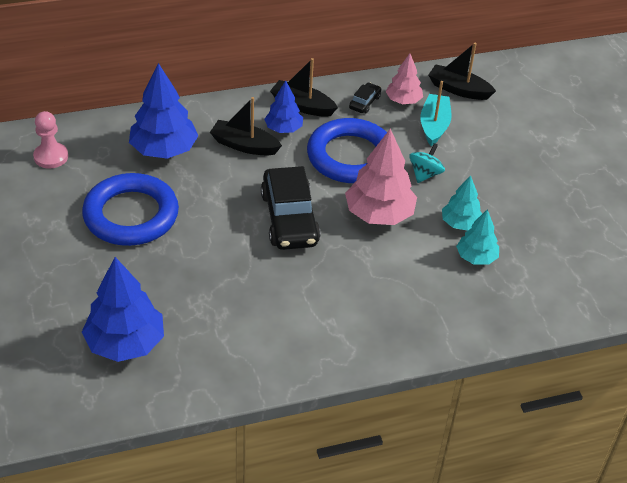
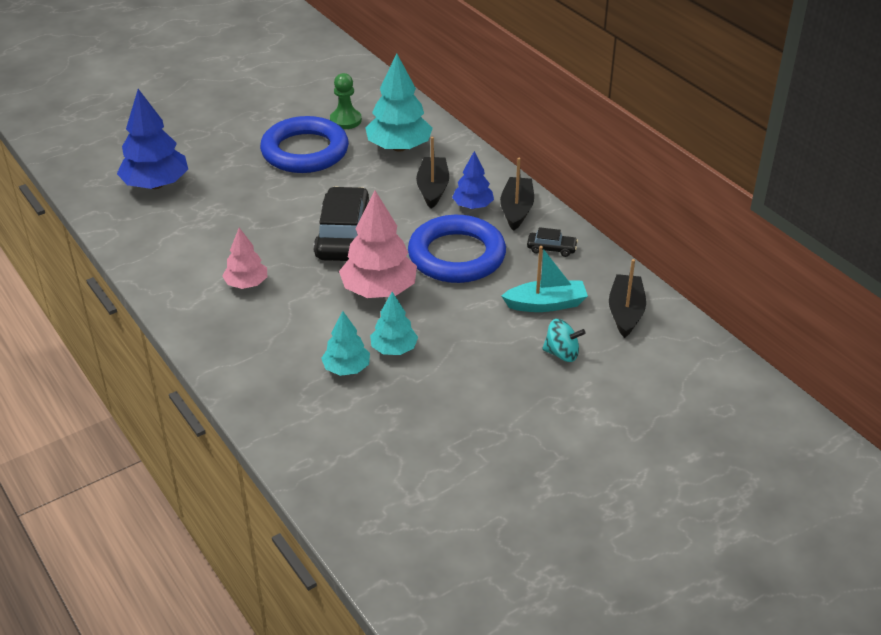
camera: 75 degrees right, 5 degrees down
pink pawn [33,111,68,169] -> none
blue tree [129,63,198,159] -> turquoise tree [366,53,433,152]
black car [261,166,320,250] -> black car turned 120 degrees clockwise [314,186,370,261]
pink tree [386,53,423,104] -> pink tree moved to [222,228,267,289]
turquoise spinning top [409,143,445,183] -> turquoise spinning top moved to [542,319,586,362]
none -> green pawn [330,73,362,129]

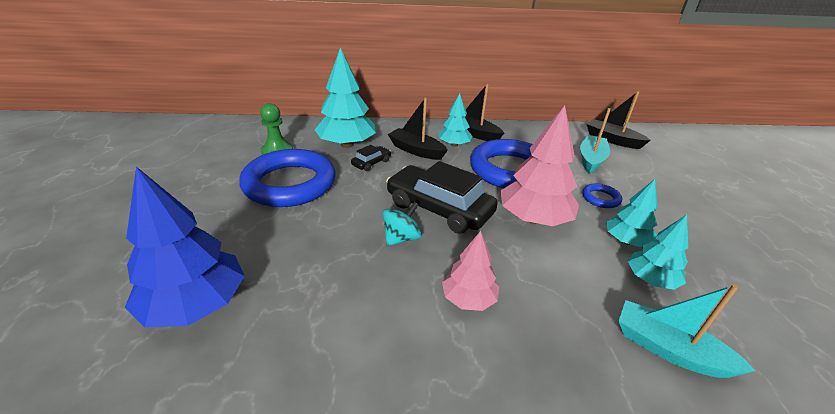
camera: 60 degrees left, 5 degrees down
blue tree [452,151,494,209] -> turquoise tree [438,93,472,147]
black car [527,227,578,257] -> black car moved to [351,145,391,171]
turquoise spinning top [542,319,586,362] -> turquoise spinning top moved to [382,202,422,246]
none -> blue ring [582,183,622,208]
none -> turquoise boat [619,284,756,378]

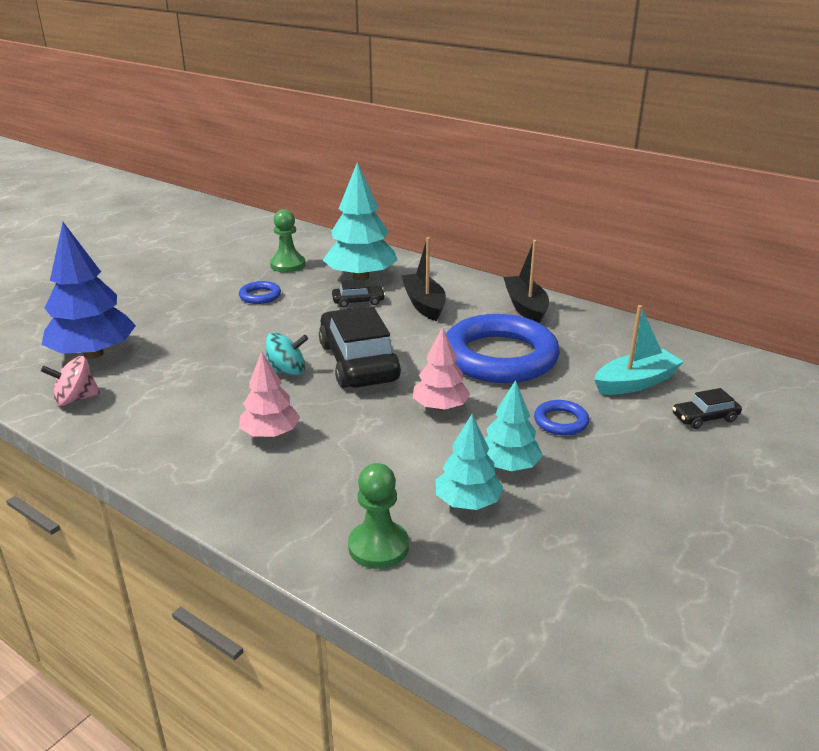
camera: 40 degrees right, 5 degrees down
blue ring [239,149,336,207] -> blue ring [239,281,281,304], size x0.41
turquoise tree [438,93,472,147] -> none
pink tree [501,105,579,226] -> pink tree [413,327,470,411], size x0.58
black boat [587,91,651,149] -> none
turquoise boat [619,284,756,378] -> green pawn [348,463,409,569]
none -> pink spinning top [41,356,100,406]
none -> black car [672,388,742,429]

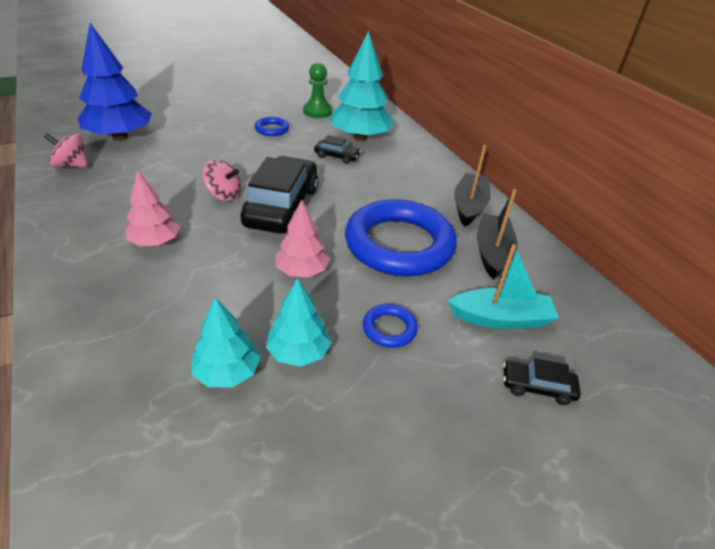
camera: 25 degrees right, 10 degrees up
turquoise spinning top [266,332,308,375] -> pink spinning top [202,159,241,201]
green pawn [348,463,409,569] -> none
black boat [401,237,446,321] -> black boat moved to [477,189,518,279]

